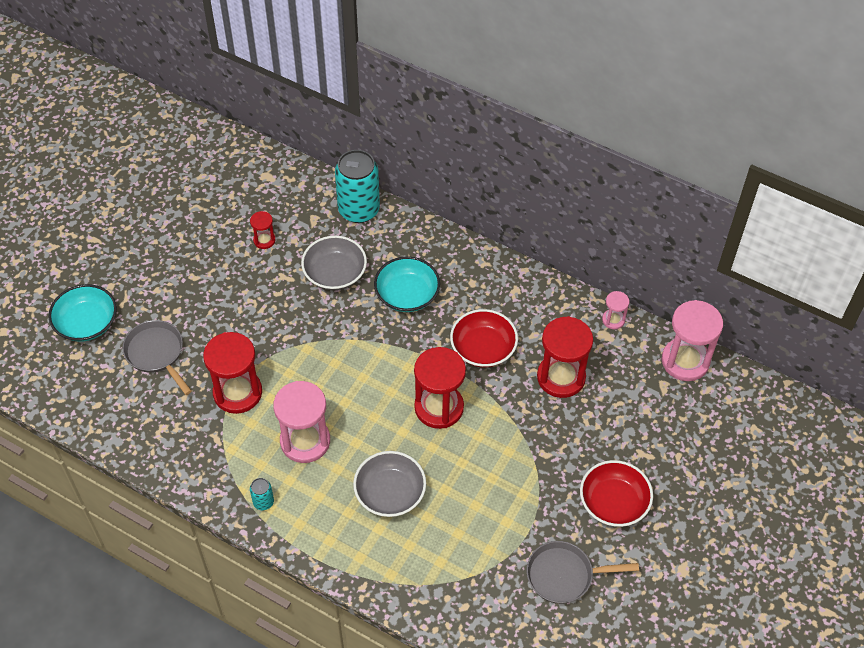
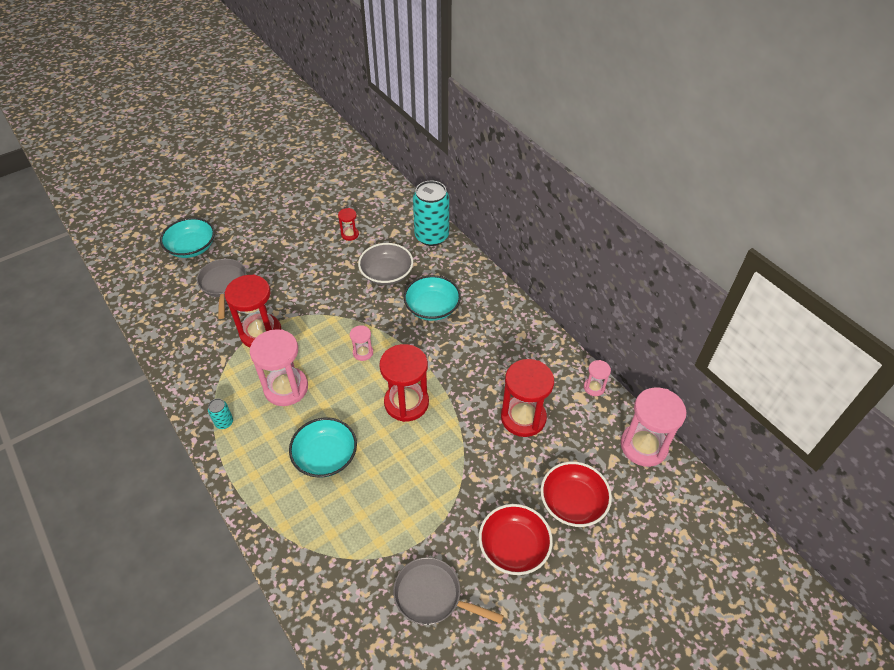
camera: 25 degrees right, 5 degrees down
grey bowl [353,451,426,517] -> turquoise bowl [289,417,357,478]
red bowl [450,309,518,367] -> red bowl moved to [541,462,612,527]
none -> pink hourglass [350,325,373,361]

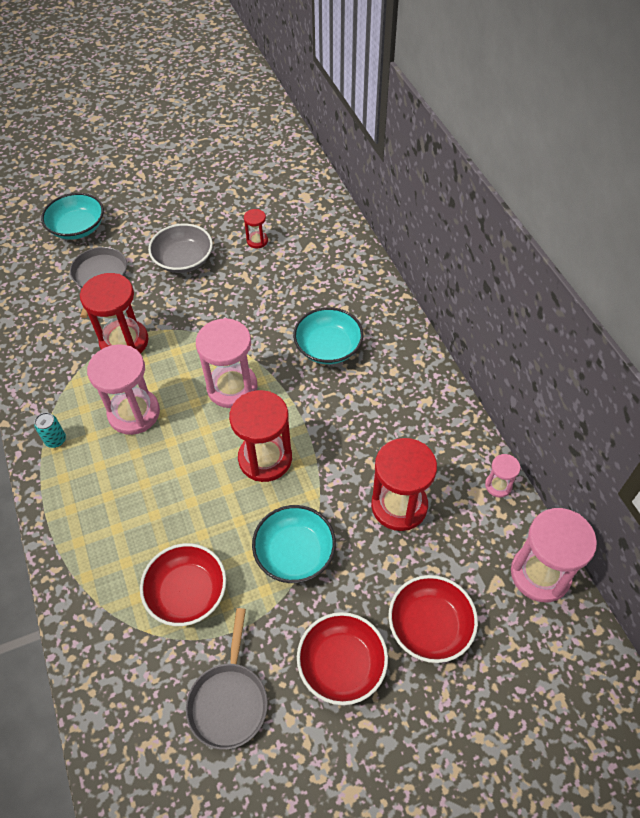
camera: 15 degrees right, 5 degrees up
turquoise bowl [289,417,357,478] -> turquoise bowl moved to [252,505,336,583]
pink hourglass [350,325,373,361] -> pink hourglass [196,318,257,408], size x2.06
grey bowl [358,243,413,285] -> grey bowl moved to [148,224,213,273]
grey pan [393,557,504,625] -> grey pan turned 120 degrees counterclockwise [186,608,268,750]
turquoise can [413,181,449,246] -> none
none -> red bowl [140,543,226,626]

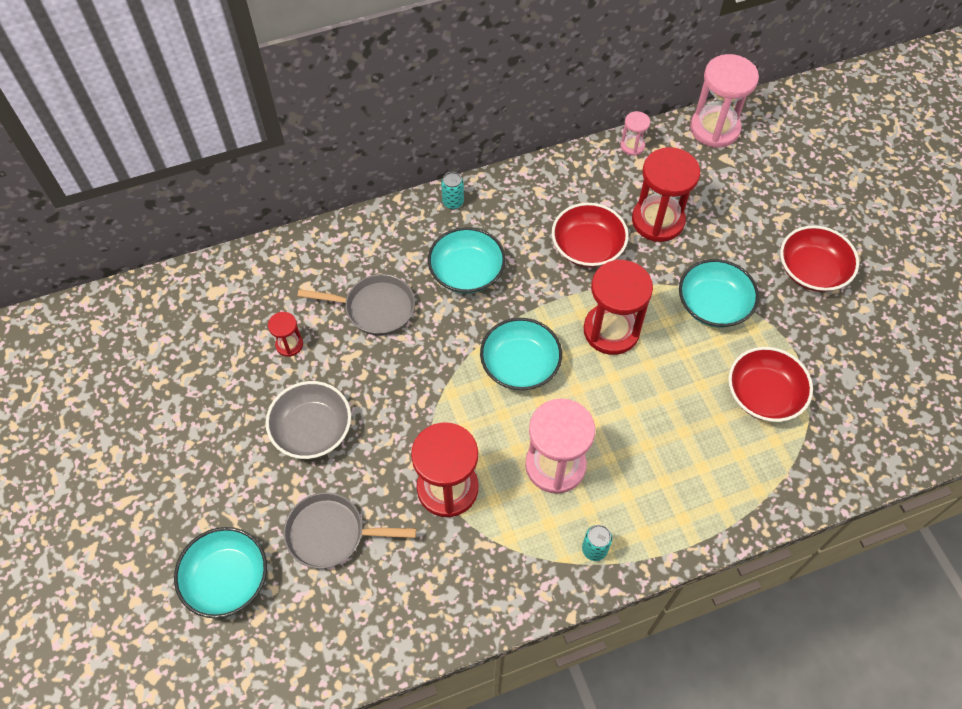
camera: 90 degrees left, 5 degrees up
grey pan [186,608,268,750] -> grey pan moved to [297,274,415,336]
pink hourglass [196,318,257,408] -> turquoise bowl [480,318,562,390]
red bowl [389,575,478,663] -> red bowl moved to [552,203,628,267]
none -> turquoise can [441,172,464,209]

